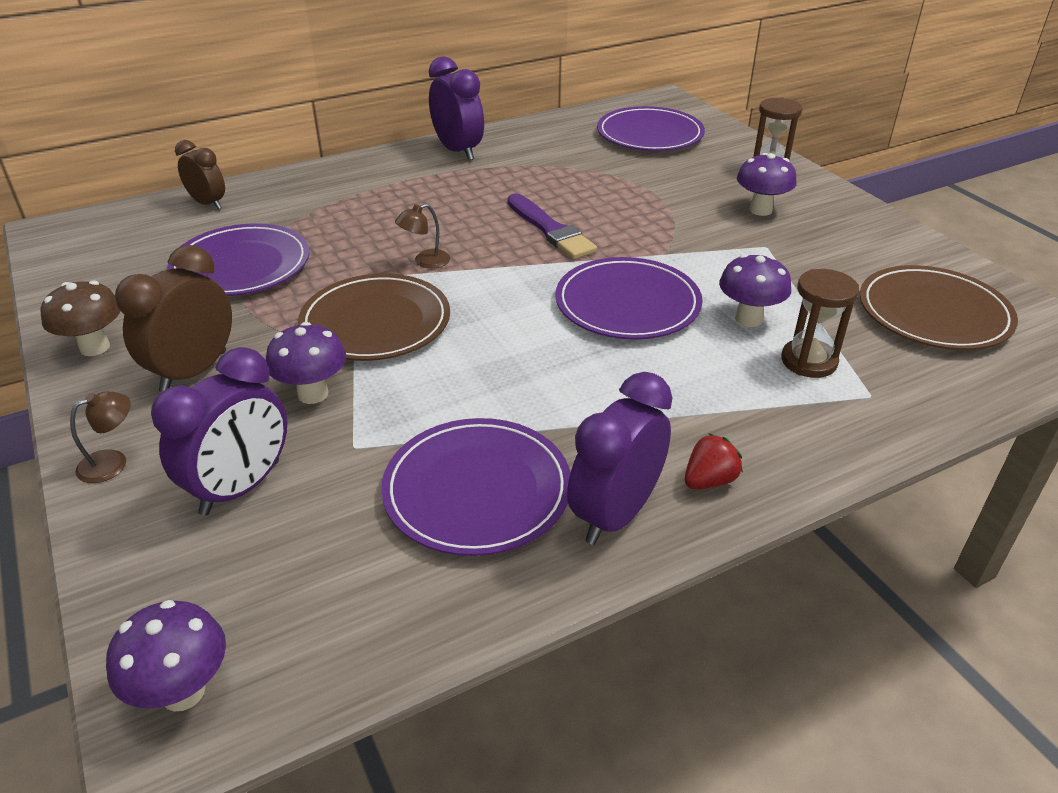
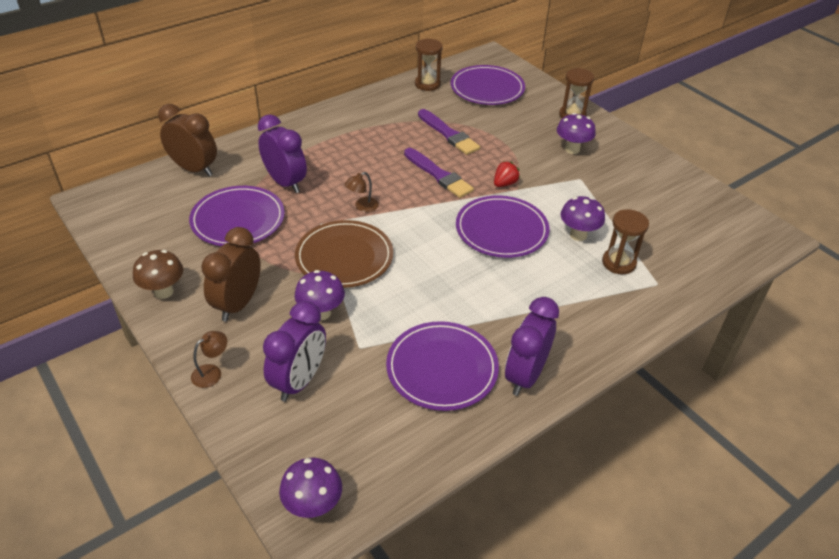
camera: 10 degrees left, 5 degrees up
brown clock [175,140,225,210] -> brown clock [158,104,217,176], size x1.55
purple clock [429,56,484,161] -> purple clock moved to [258,114,307,193]
red strawberry [685,433,743,489] -> red strawberry moved to [494,161,520,187]
brown plate [860,265,1018,350] -> none
none -> brown hourglass [415,38,443,91]
none -> purple brush [418,109,480,155]

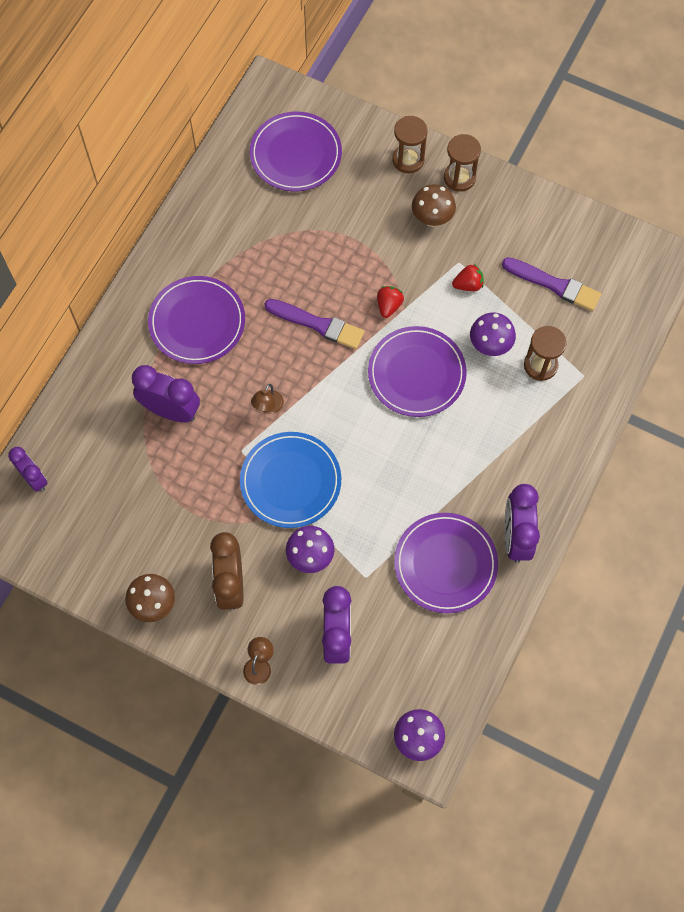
camera: 25 degrees left, 25 degrees up
brown clock [158,104,217,176] -> none
purple plate [189,186,285,246] -> purple plate moved to [148,276,245,364]
brown plate [295,220,393,288] -> blue plate [240,432,341,528]
brown hourglass [415,38,443,91] -> brown hourglass moved to [444,134,481,192]
purple brush [418,109,480,155] -> purple brush moved to [502,257,601,311]
purple mushroom [557,113,596,154] -> brown mushroom [412,184,456,227]
none -> purple clock [8,447,47,492]
none -> red strawberry [452,264,484,291]

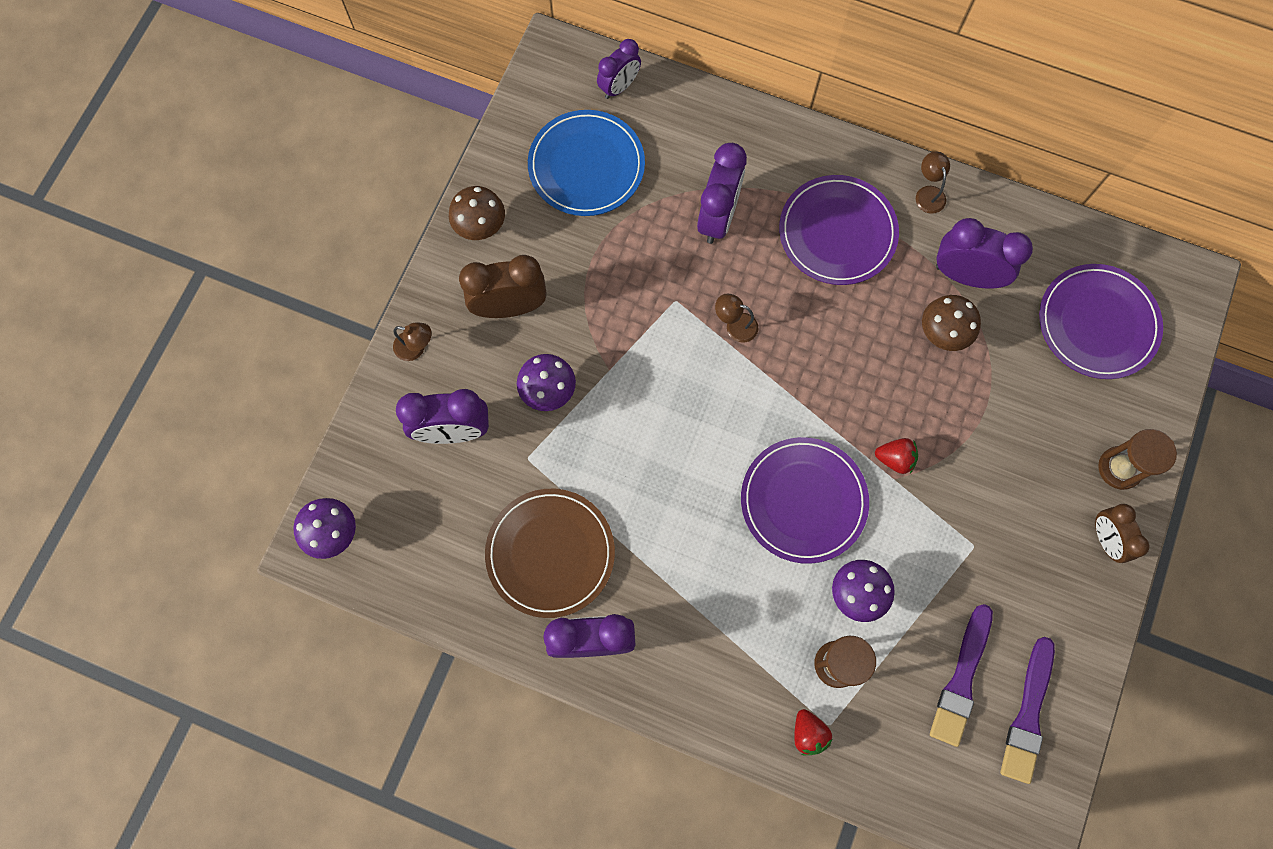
camera: 85 degrees right, 5 degrees up
blue plate [240,432,341,528] -> blue plate moved to [528,110,645,216]
purple brush [265,299,364,349] -> purple brush moved to [1000,637,1055,784]
purple plate [394,513,498,613] -> brown plate [485,489,615,618]
brown mushroom [412,184,456,227] -> brown mushroom moved to [922,295,981,351]
brown hourglass [444,134,481,192] -> brown clock [1095,504,1149,563]
red strawberry [452,264,484,291] -> red strawberry moved to [794,709,832,755]
none -> brown lamp [916,151,950,214]
none -> purple clock [936,218,1033,289]

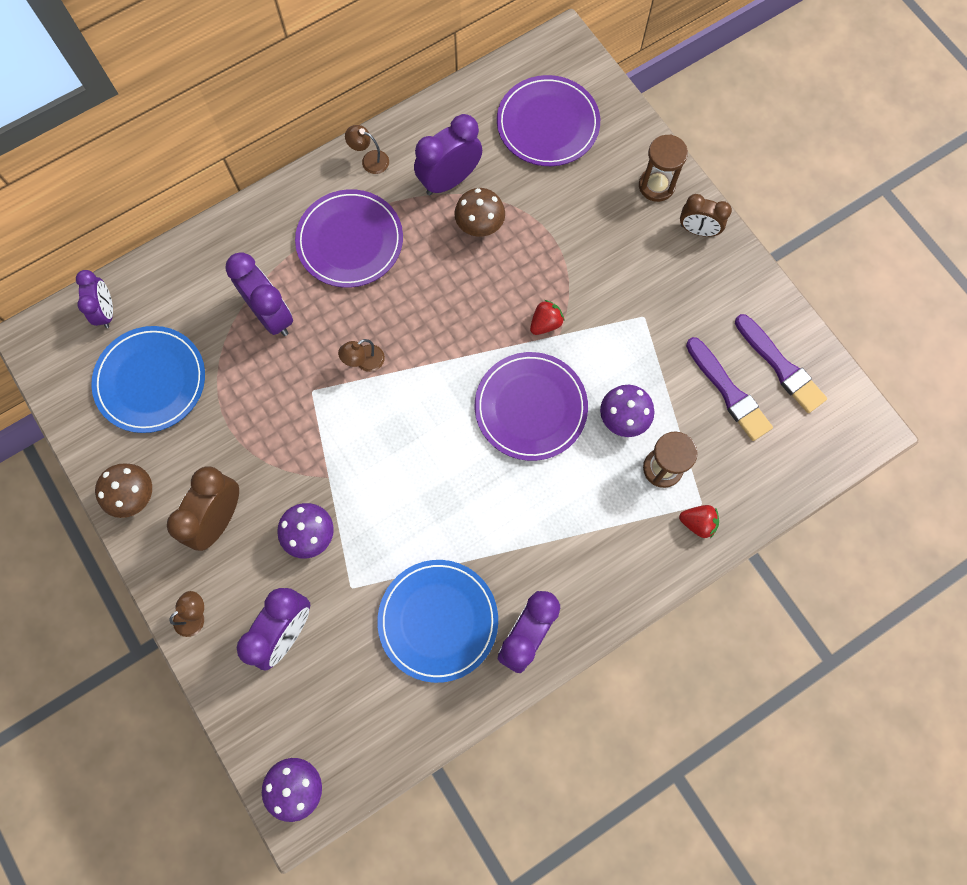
camera: 55 degrees left, 0 degrees up
brown plate [485,489,615,618] -> blue plate [377,560,498,683]

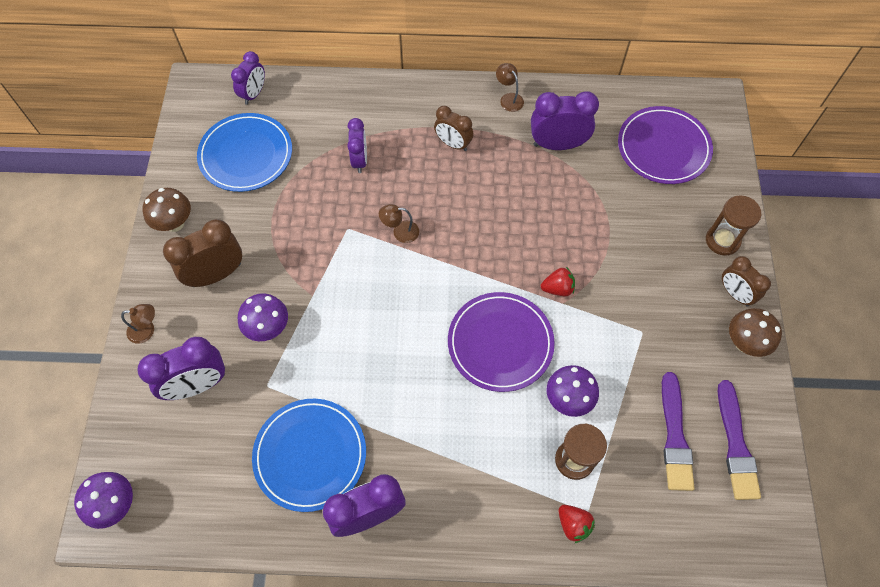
camera: 35 degrees right, 10 degrees down
purple clock [225,252,293,336] -> purple clock [347,118,367,173], size x0.65
purple plate [295,189,403,288] -> brown clock [434,106,474,151]
brown mushroom [454,188,505,237] -> brown mushroom moved to [729,308,782,357]

